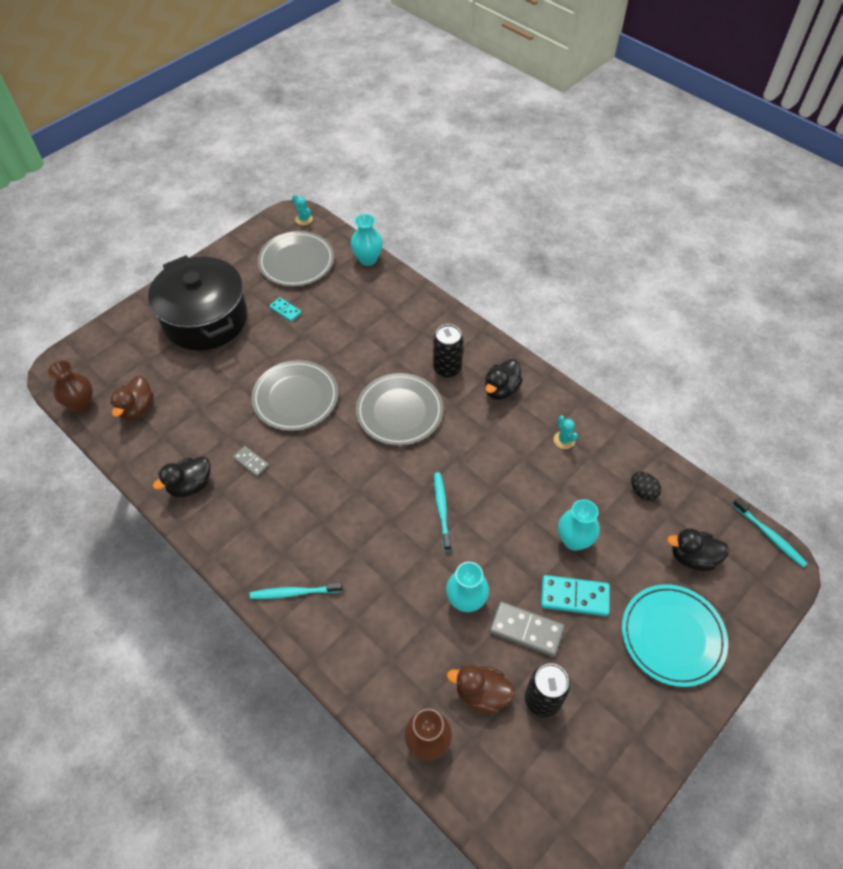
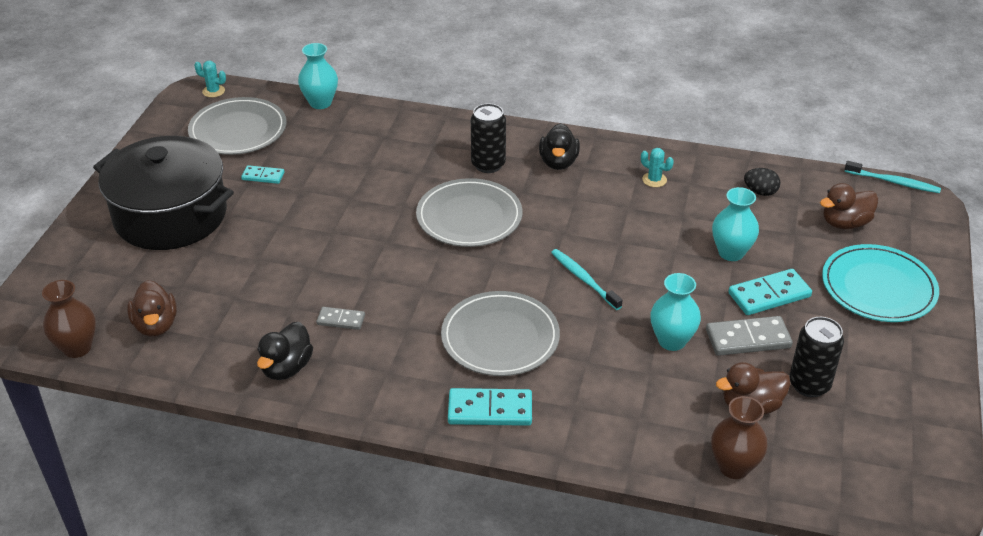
camera: 30 degrees left, 15 degrees down
turquoise toothbrush [250,582,343,599] -> turquoise domino [448,388,532,426]
grey plate [251,360,338,431] -> grey plate moved to [441,291,560,376]
black duck [667,529,730,571] -> brown duck [820,183,878,229]

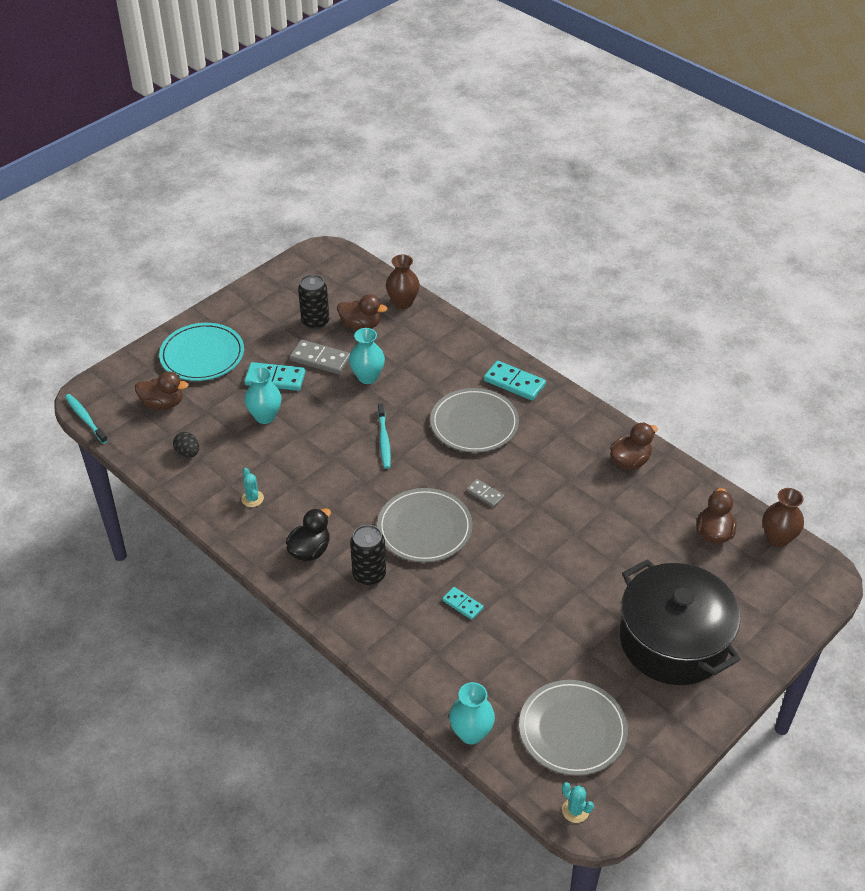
camera: 150 degrees left, 5 degrees up
turquoise domino [241,165,284,184] -> turquoise domino moved to [442,587,484,620]
black duck [257,322,313,380] -> brown duck [610,423,658,470]
grey domino [316,307,365,330] -> grey domino moved to [466,479,504,508]

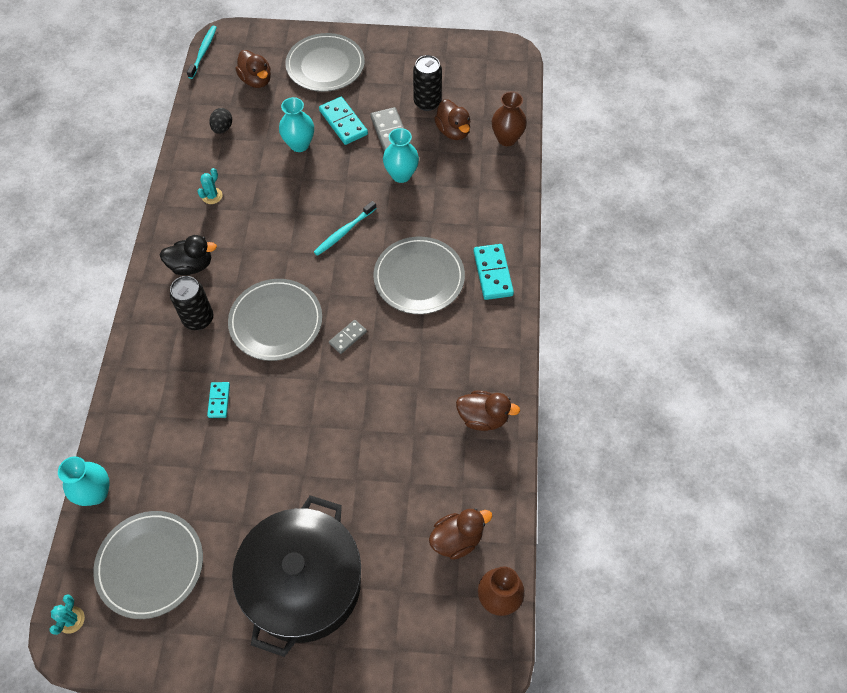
camera: 50 degrees right, 15 degrees up
turquoise plate [159,323,244,381] -> grey plate [285,33,365,92]
grey domino [466,479,504,508] -> grey domino turned 45 degrees clockwise [329,320,367,354]

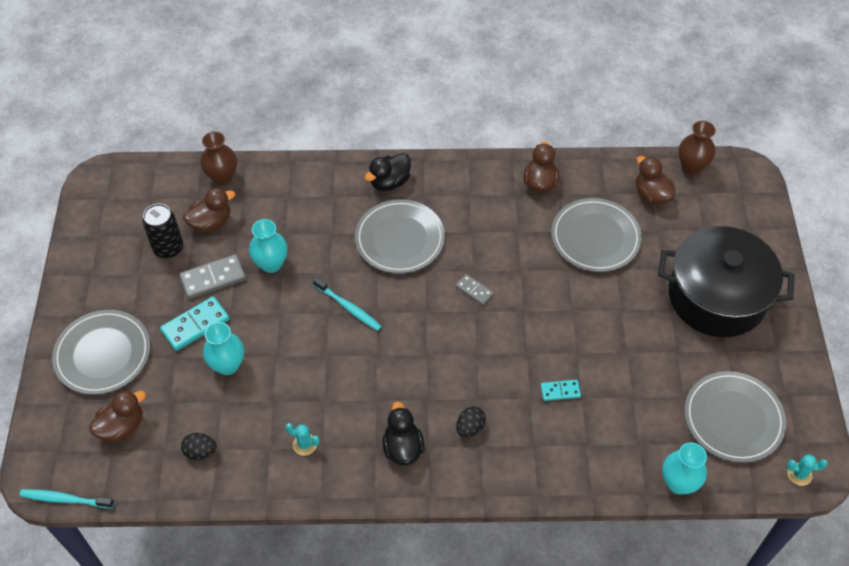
camera: 95 degrees left, 5 degrees down
black can [170,276,213,330] -> black egg [456,406,486,437]
grey plate [228,279,322,361] -> grey plate moved to [551,198,642,272]
turquoise domino [473,244,514,300] -> black duck [365,153,411,191]

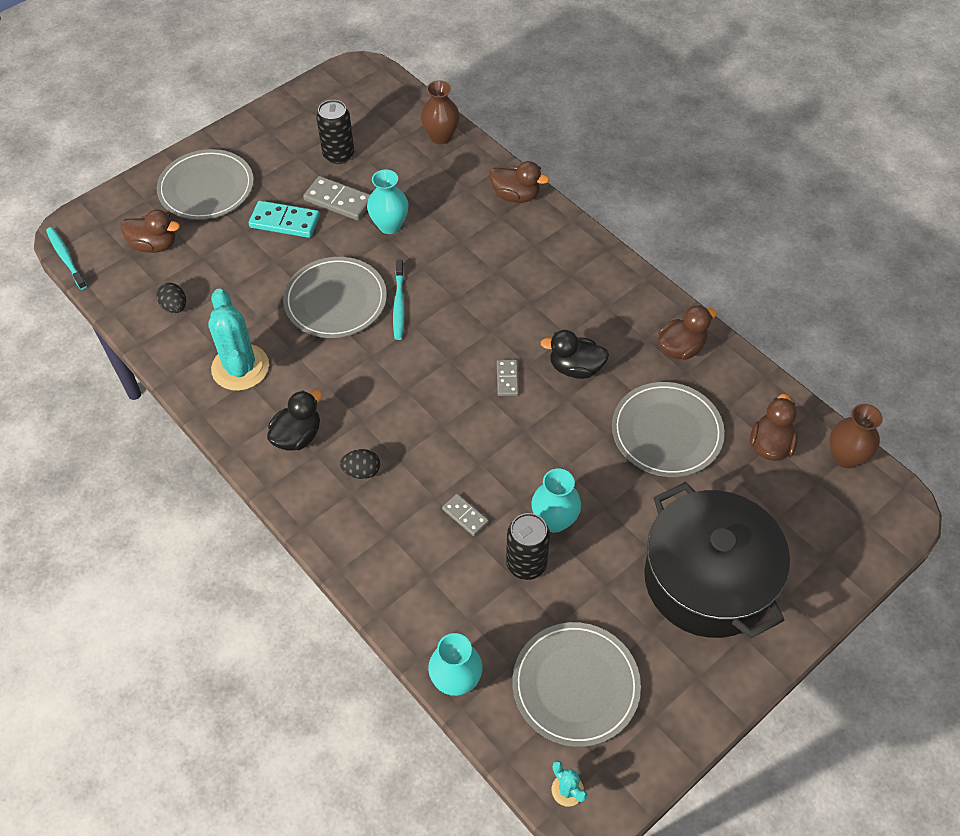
camera: 50 degrees right, 0 degrees up
brown duck [183,188,235,233] -> brown duck moved to [489,161,549,203]
turquoise vase [203,322,244,375] -> turquoise vase moved to [531,469,581,533]
turquoise cactus [285,423,320,456] -> turquoise cactus [208,289,269,391], size x2.23
grey plate [355,199,445,274] -> grey plate moved to [283,257,387,338]
black duck [365,153,411,191] -> black duck moved to [540,330,609,379]
turquoise domino [540,380,581,401] -> grey domino [442,494,489,536]
none -> black can [506,513,550,580]

